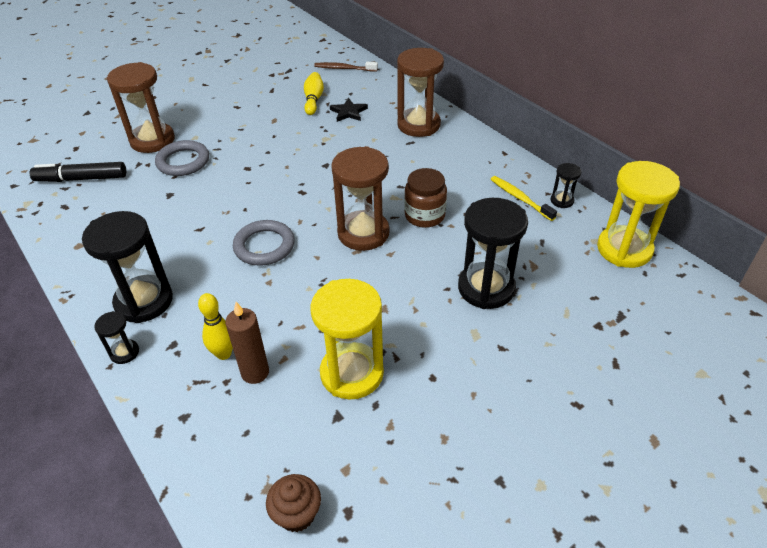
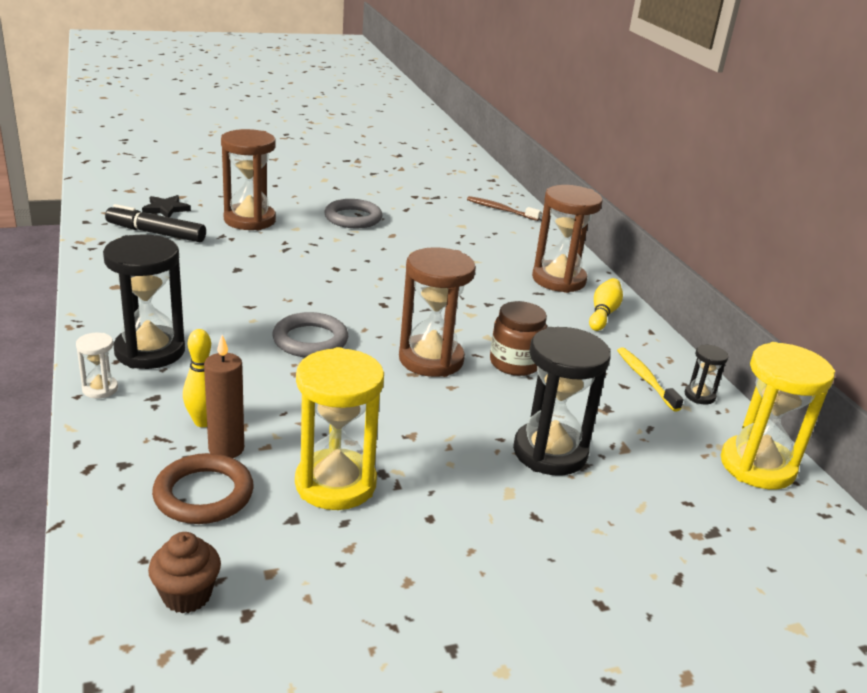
camera: 15 degrees right, 15 degrees down
black hourglass [94,311,139,364] -> white hourglass [76,333,118,399]
grey ring [155,140,209,176] -> grey ring moved to [324,199,382,228]
yellow bowling pin [304,72,324,115] -> yellow bowling pin moved to [589,278,623,331]
black star [330,98,368,122] -> black star moved to [142,195,191,217]
none -> brown ring [152,453,254,524]

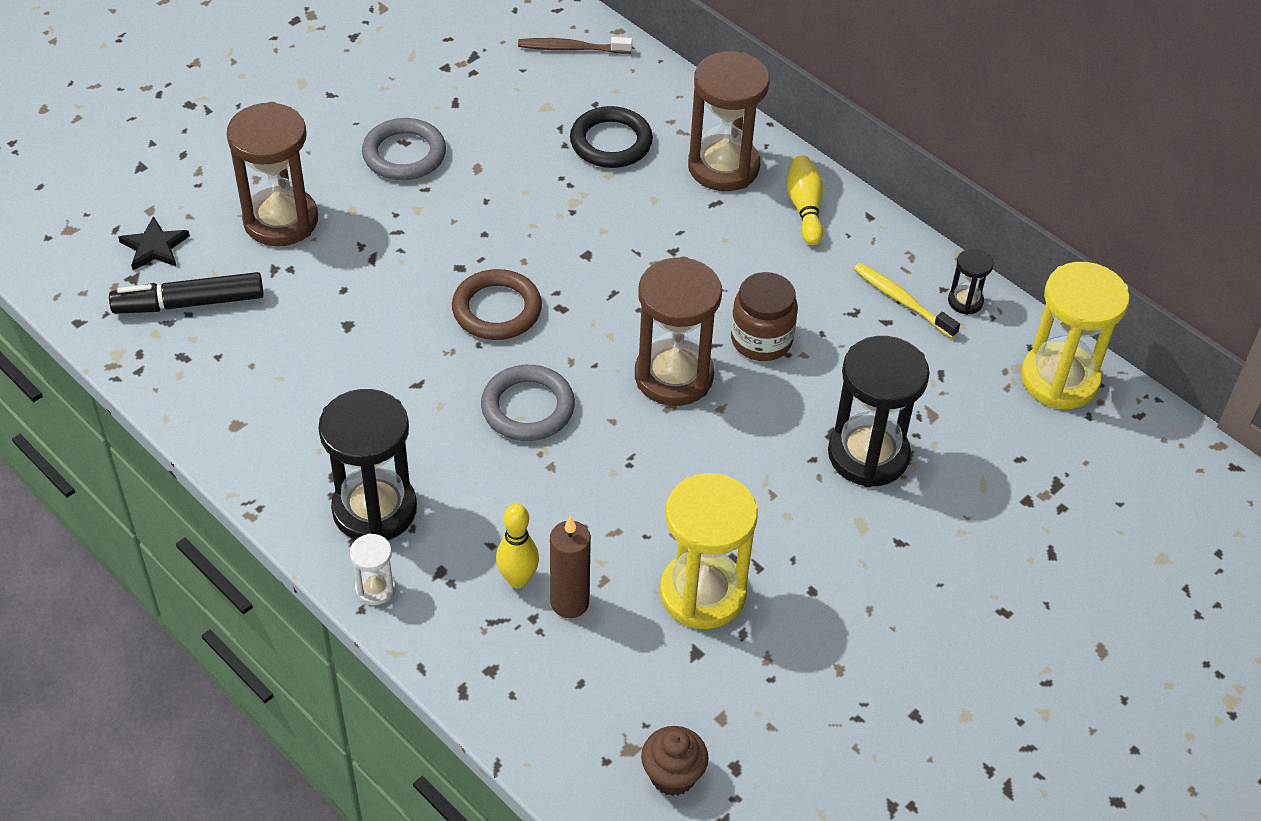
camera: 25 degrees left, 20 degrees up
brown ring [152,453,254,524] -> brown ring moved to [452,269,542,340]
none -> black ring [570,106,653,168]

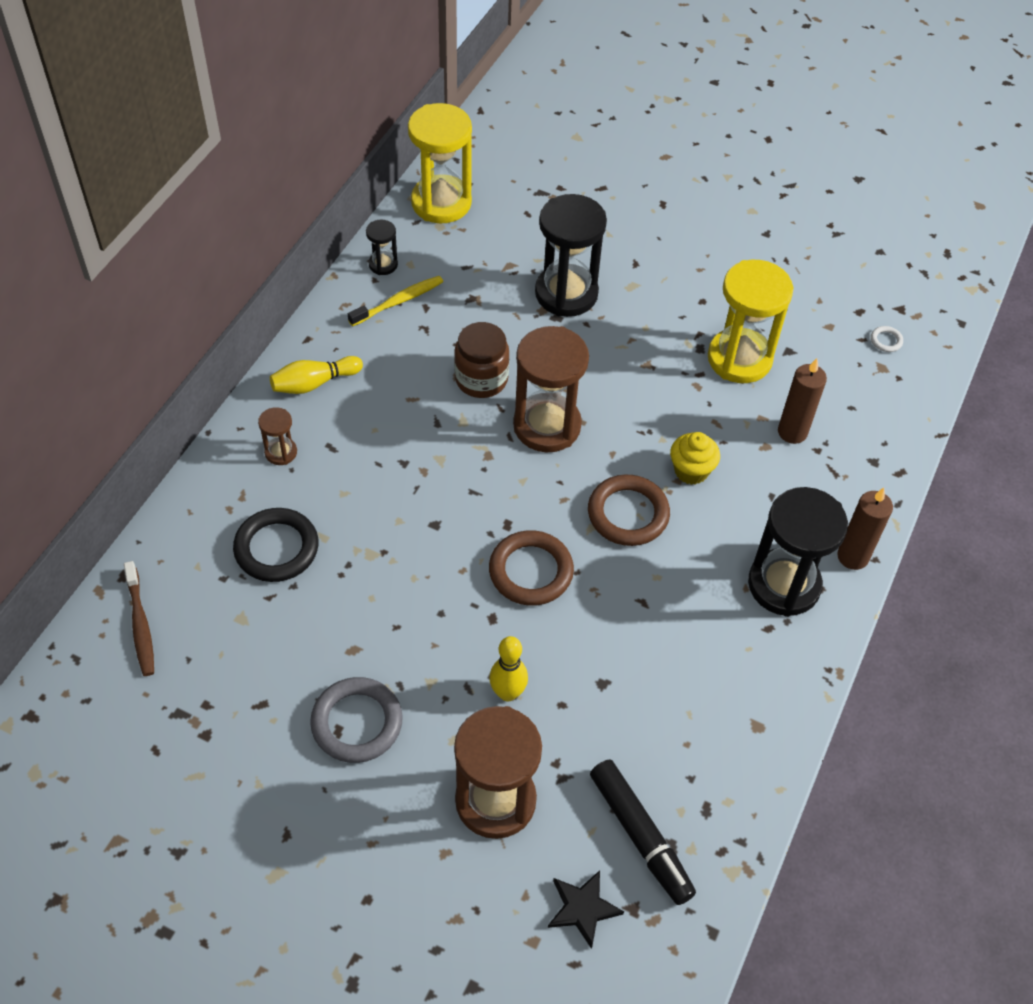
camera: 110 degrees left, 5 degrees up
white hourglass [350,533,396,605] -> brown candle [837,488,893,570]
grey ring [481,365,575,441] -> brown ring [588,475,670,546]
yellow bowling pin [496,503,539,588] -> yellow bowling pin moved to [490,636,528,701]
brown cupcake [641,726,709,796] -> white ring [871,326,903,352]
brown hourglass [688,51,770,191] -> brown hourglass [258,407,297,465], size x0.46
yellow toothbrush [854,263,960,338] -> yellow toothbrush turned 150 degrees counterclockwise [348,276,443,326]
none -> yellow cupcake [670,432,720,485]

